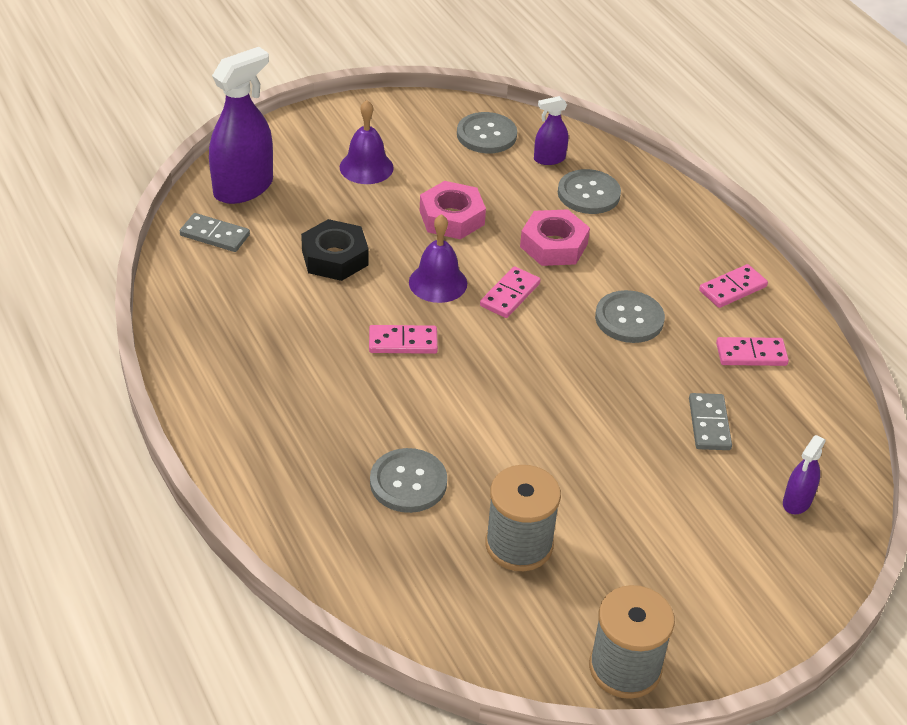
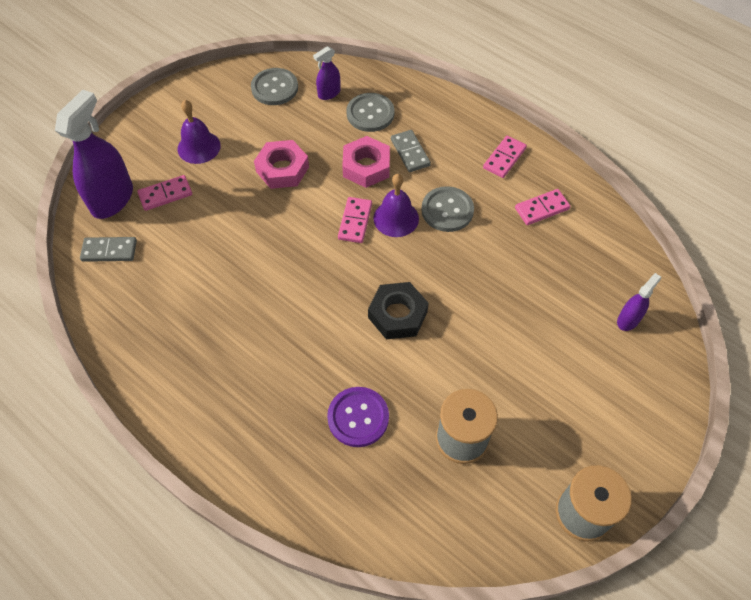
camera: 20 degrees left, 15 degrees up
black nut [301,219,369,281] -> black nut moved to [368,282,429,339]
pink domino [369,325,438,354] -> pink domino moved to [137,175,192,211]
grey button [370,448,447,513] -> purple button [327,387,389,447]
purple bell [409,214,467,303] -> purple bell moved to [373,174,419,237]
grey domino [689,393,732,450] -> grey domino moved to [391,130,431,172]
purple spray bottle [783,435,826,514] -> purple spray bottle turned 150 degrees counterclockwise [617,273,661,331]

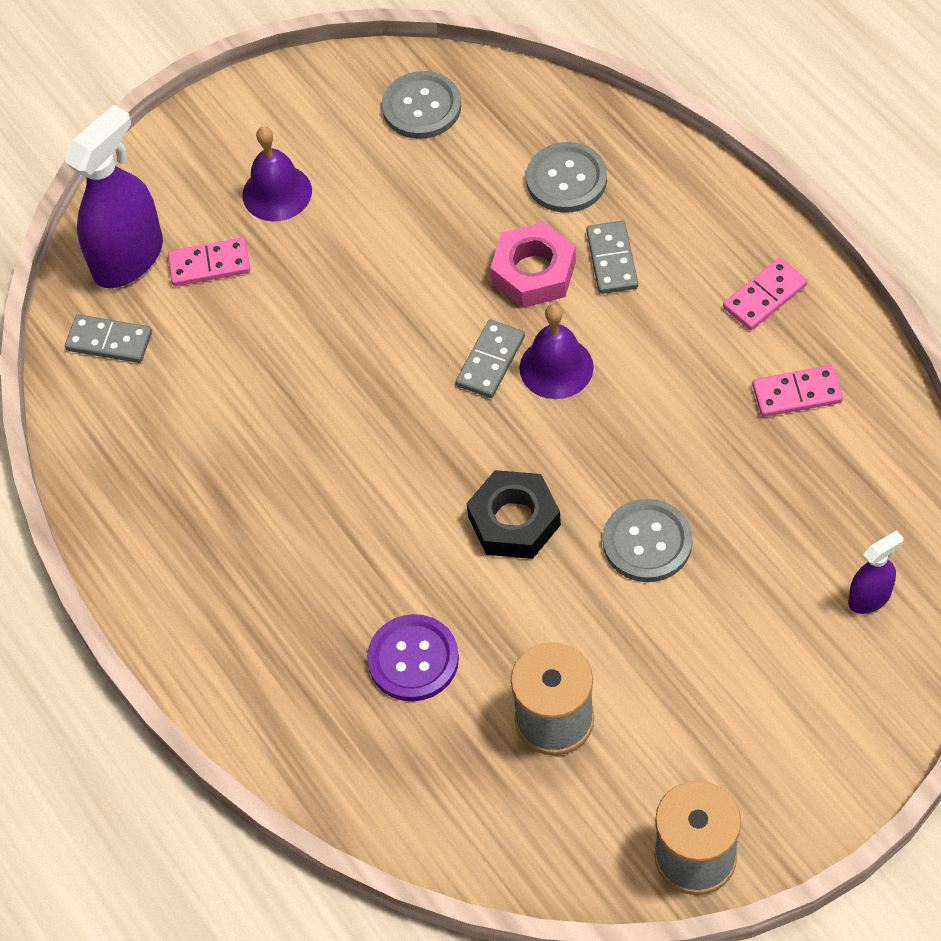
camera: 20 degrees right, 0 degrees up
pink nut [254,140,309,189] -> none
purple spray bottle [313,46,341,100] -> none
pink domino [338,197,372,243] -> grey domino [456,319,525,398]
grey button [421,186,474,232] -> grey button moved to [603,499,693,582]

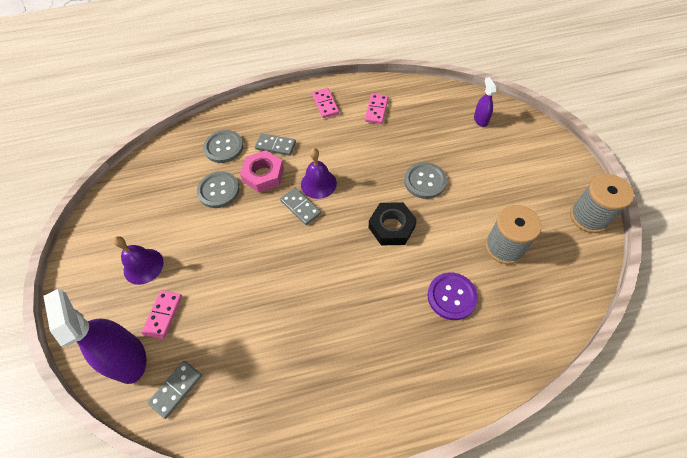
camera: 70 degrees left, 0 degrees up
grey button [382,71,461,139] -> grey button moved to [197,171,240,208]

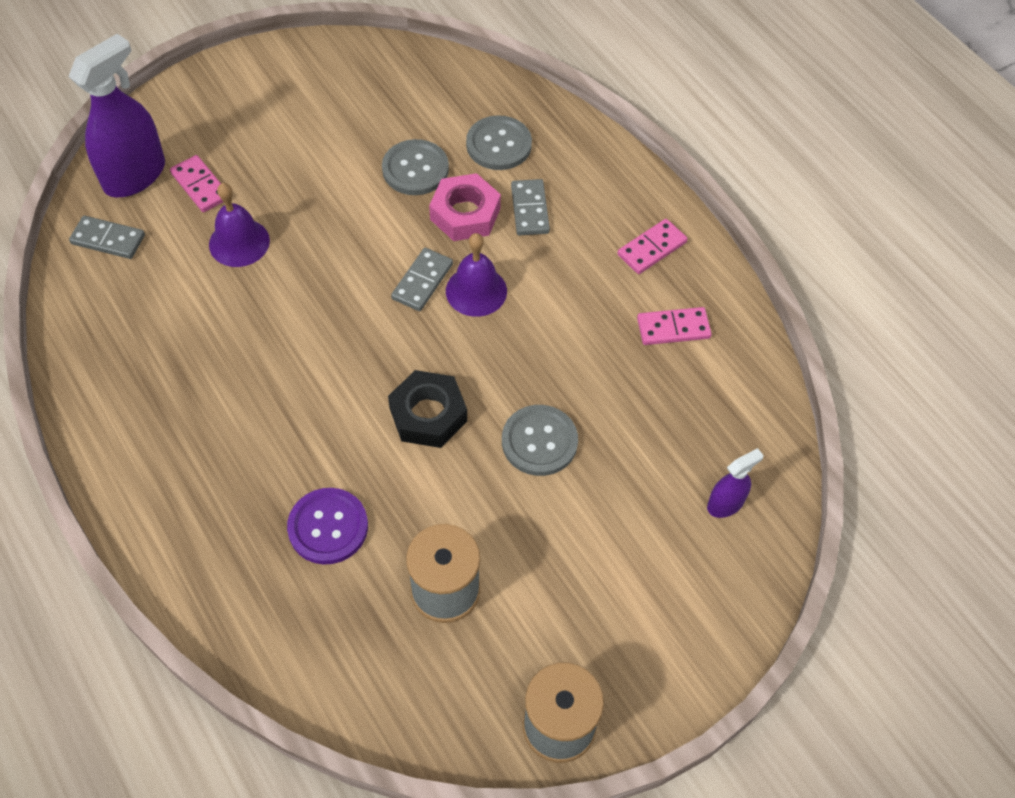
camera: 65 degrees right, 0 degrees up
purple bell [113,236,164,285] -> purple bell moved to [209,183,270,267]
pink domino [141,290,182,339] -> pink domino turned 60 degrees clockwise [170,155,223,212]

